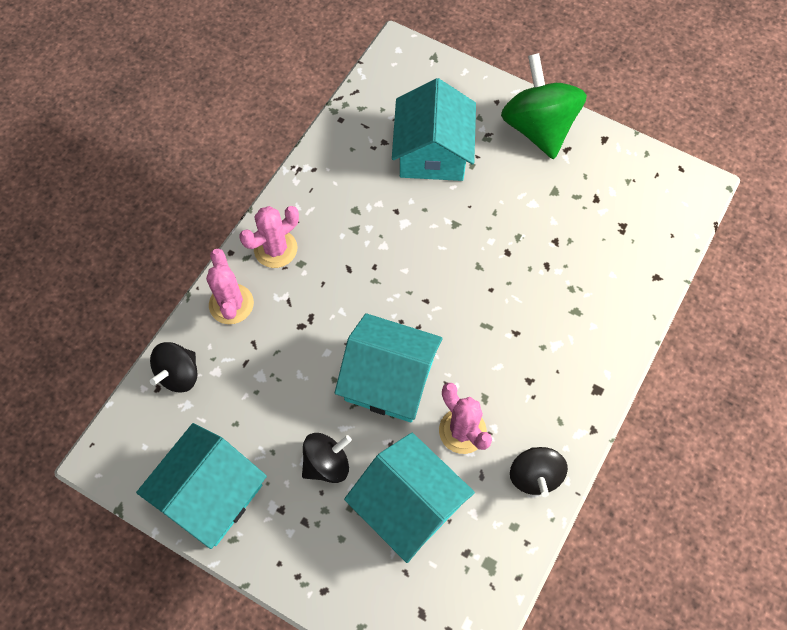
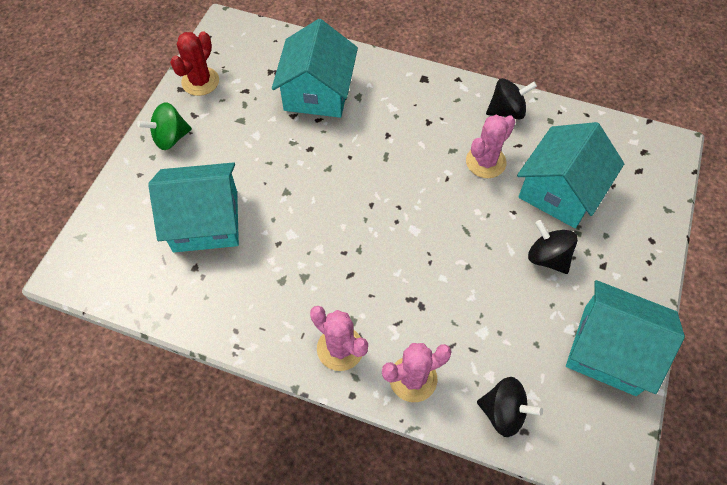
camera: 100 degrees left, 5 degrees down
turquoise house [335,313,443,422] -> turquoise house moved to [272,19,358,118]
green spinning top [501,53,587,159] -> green spinning top [137,102,192,150], size x0.57
none -> red cactus [170,31,219,96]

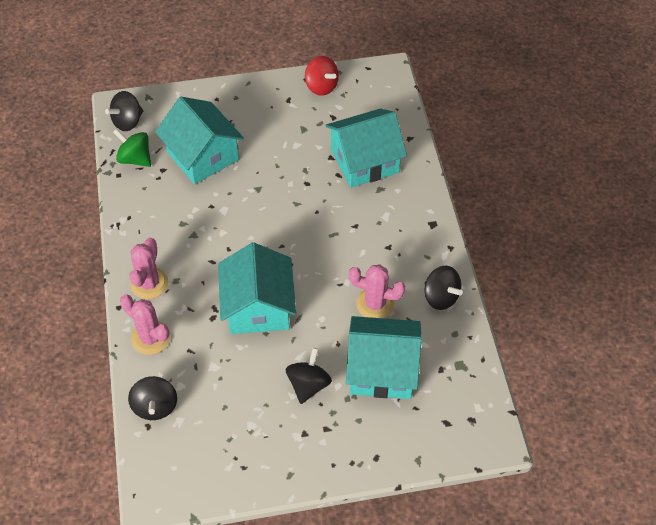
camera: 60 degrees right, 5 degrees down
green spinning top [137,102,192,150] -> green spinning top moved to [113,128,151,167]
red cactus [170,31,219,96] -> red spinning top [305,56,339,96]
turquoise house [566,280,685,396] -> turquoise house moved to [218,243,296,334]
none -> black spinning top [105,91,143,131]

